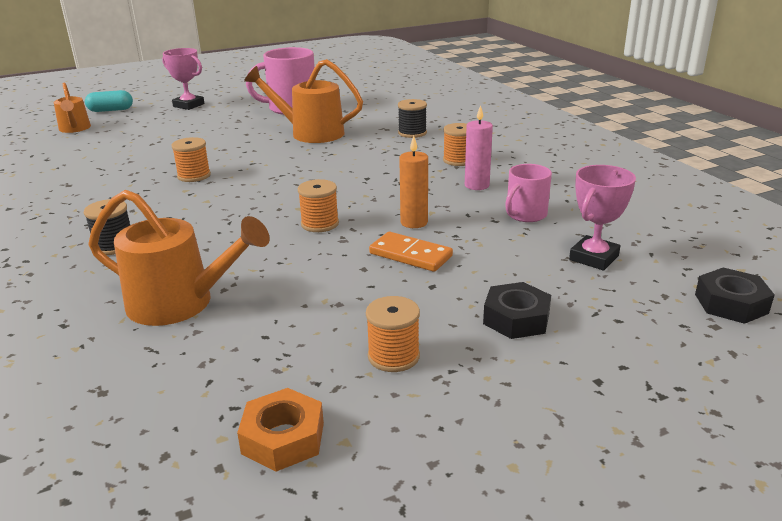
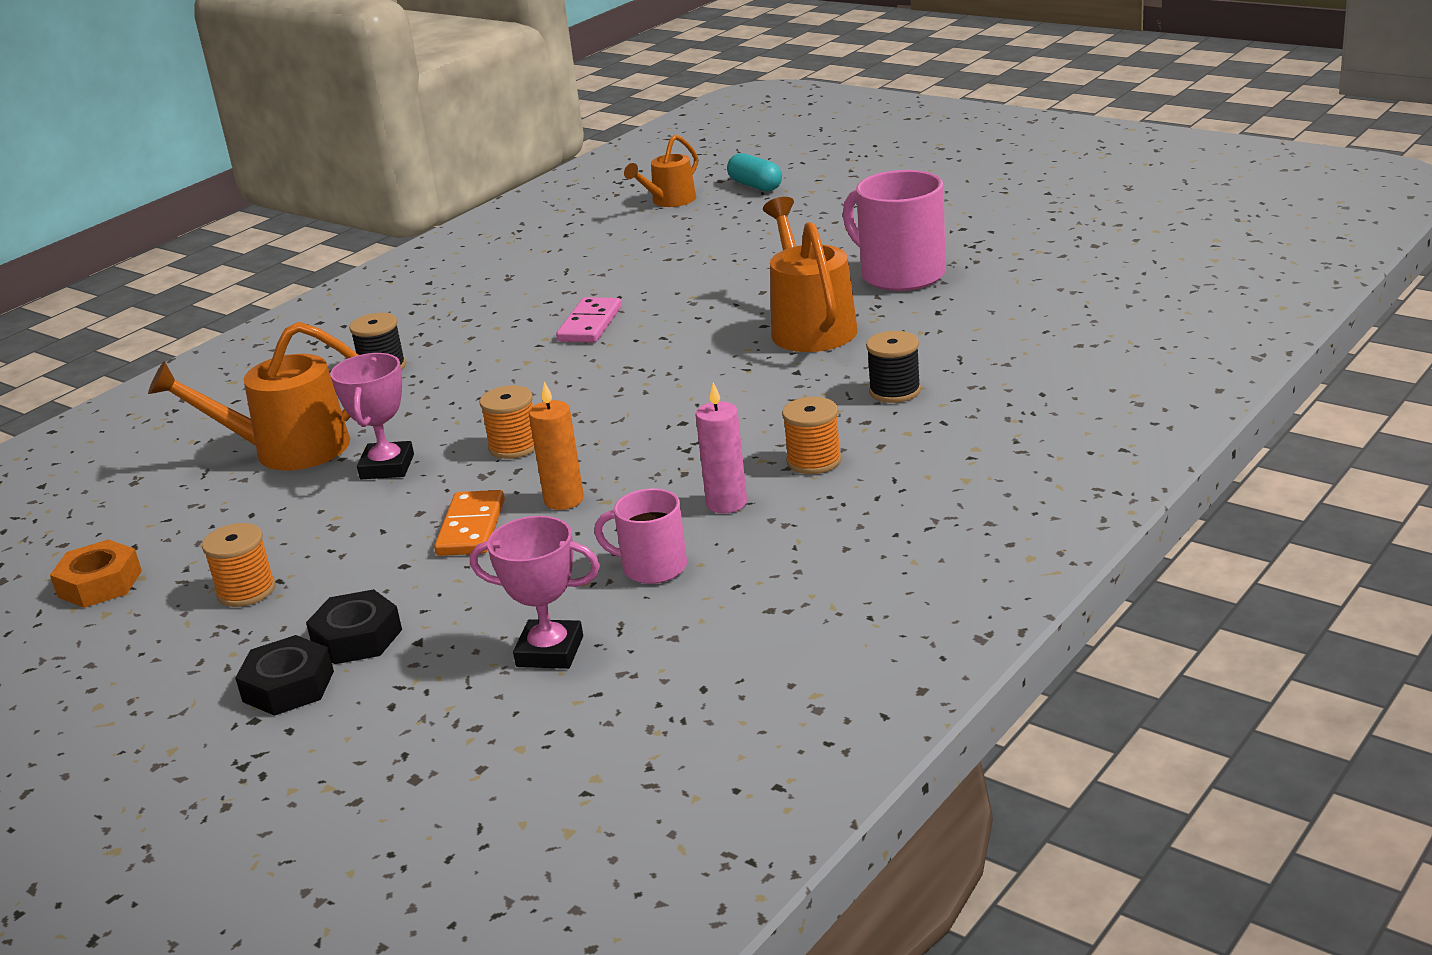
camera: 65 degrees right, 0 degrees up
orange watering can [89,190,270,326] -> orange watering can turned 90 degrees clockwise [148,322,358,471]
pink trophy [162,48,205,110] -> pink trophy moved to [330,353,414,479]
orange spool [171,137,211,182] -> pink domino [556,297,622,342]
black nut [695,268,775,324] -> black nut moved to [235,635,334,716]

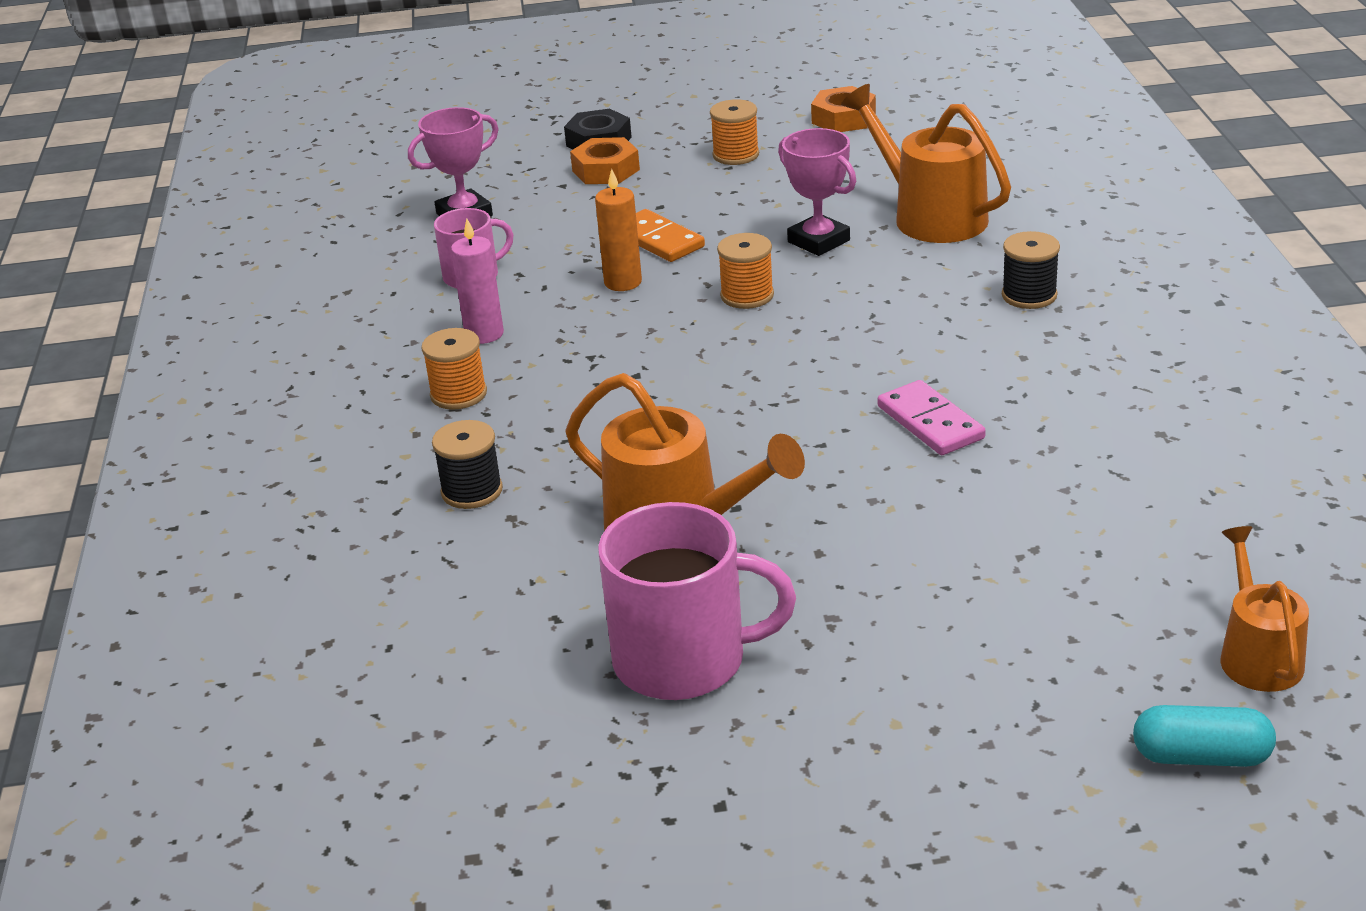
camera: 135 degrees right, 5 degrees up
orange watering can [148,322,358,471] -> orange watering can turned 75 degrees counterclockwise [841,84,1011,243]
black nut [306,589,402,664] -> orange nut [570,137,640,184]

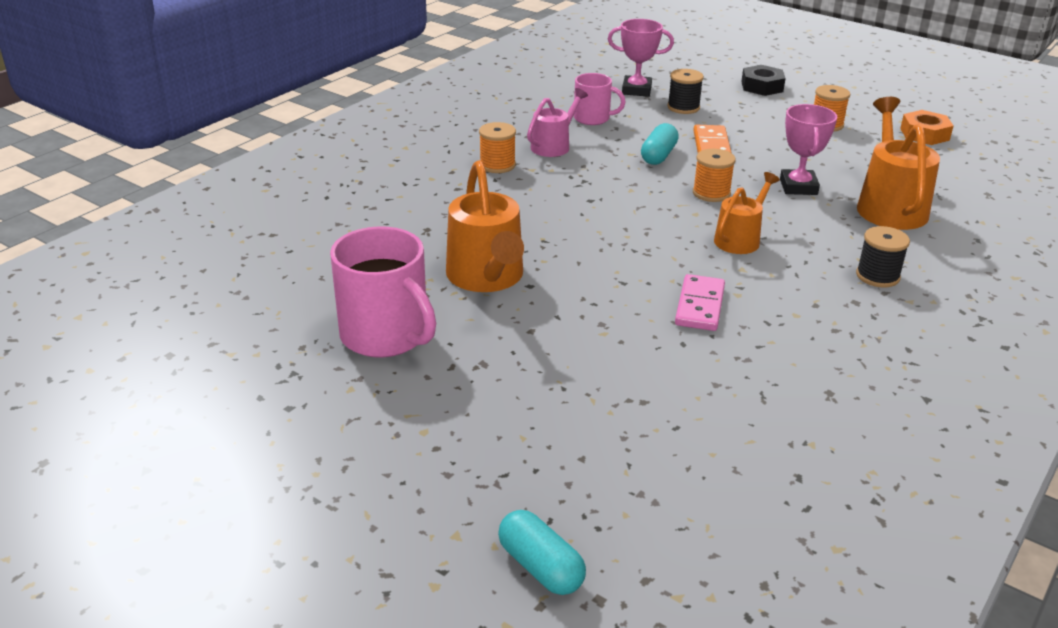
camera: 40 degrees right, 0 degrees up
black spool [432,420,503,509] -> black spool moved to [667,69,704,114]
pink candle [451,219,504,344] -> pink watering can [527,88,588,157]
orange nut [570,137,640,184] -> none
orange candle [595,169,642,291] -> turquoise capsule [641,123,679,165]
orange watering can [1220,526,1309,692] -> orange watering can moved to [714,172,780,254]

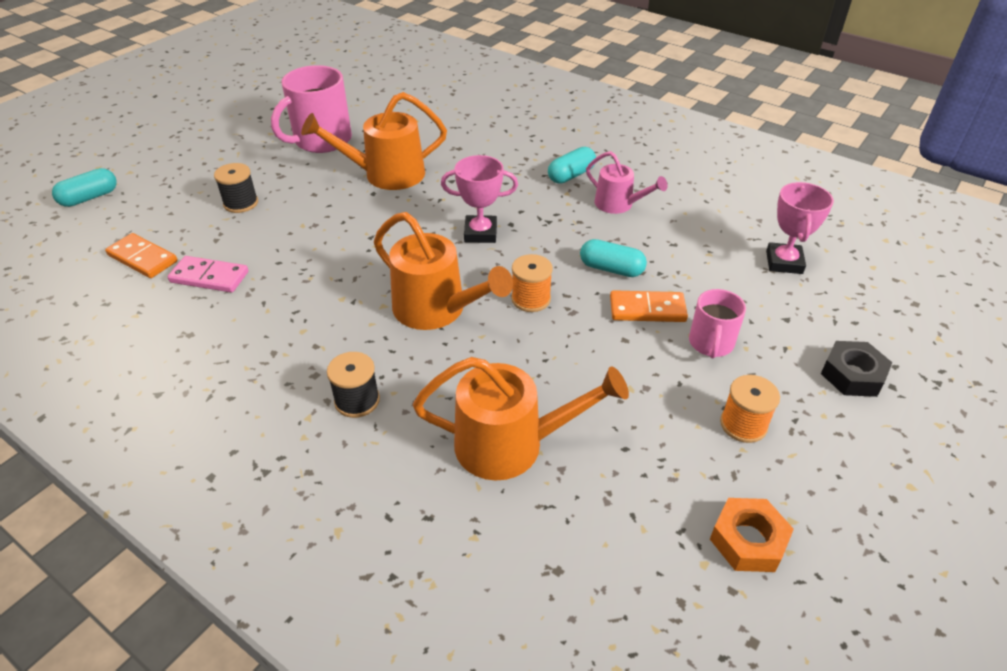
camera: 90 degrees right, 10 degrees up
orange spool [479,122,516,173] -> turquoise capsule [548,147,596,184]
pink mug [574,73,626,125] -> pink mug moved to [689,289,746,358]
black spool [667,69,704,114] -> black spool moved to [214,163,258,213]
pink domino [675,274,725,331] -> pink domino moved to [167,256,248,293]
orange watering can [714,172,780,254] -> orange watering can [374,212,513,330], size x1.63
pink trophy [780,104,837,195] -> pink trophy moved to [441,155,518,243]
none -> orange domino [105,233,178,278]

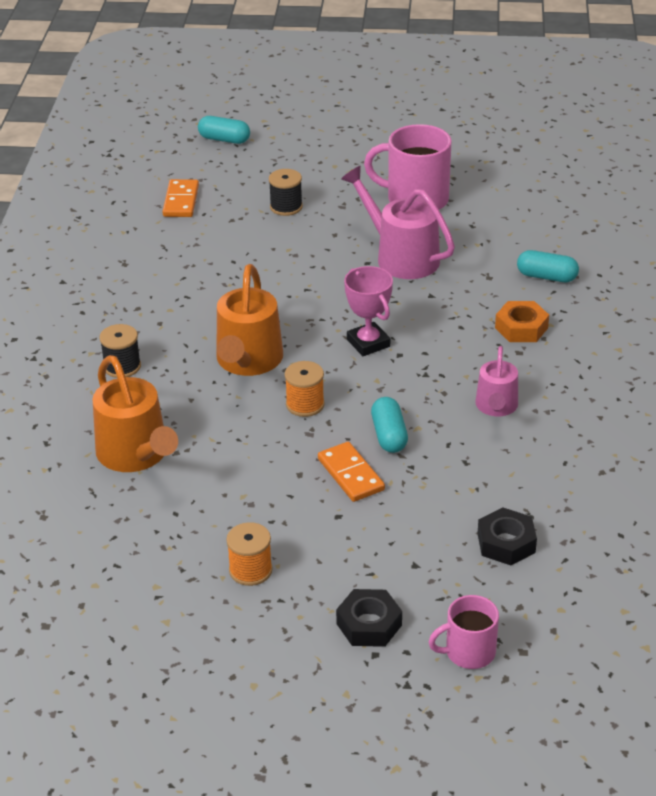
camera: 60 degrees right, 5 degrees down
pink domino [167,256,248,293] -> none
orange watering can [301,92,447,190] -> pink watering can [341,166,455,279]
turquoise capsule [548,147,596,184] -> turquoise capsule moved to [517,250,579,282]
pink mug [689,289,746,358] -> pink mug moved to [429,595,499,669]
orange nut [710,498,794,572] -> orange nut moved to [495,301,549,342]
pink trophy [766,182,834,274] -> black nut [477,508,537,565]

